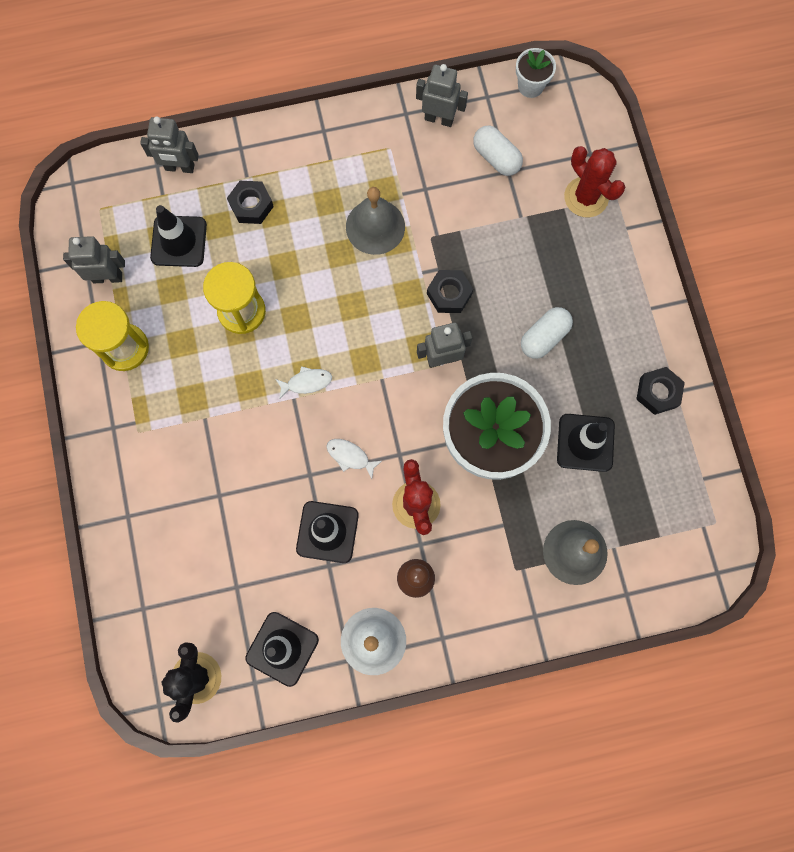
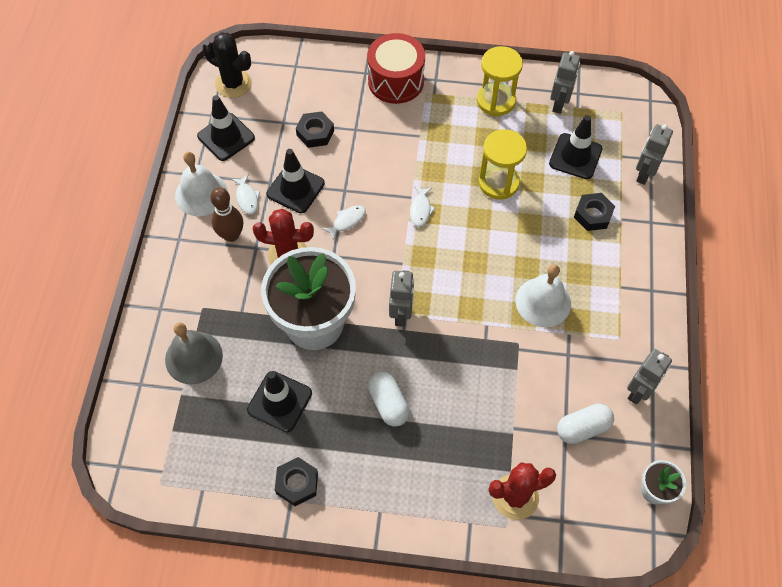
camera: 110 degrees right, 15 degrees down
grey bell [346,187,405,255] -> white bell [515,264,571,327]
black nut [427,270,473,313] -> black nut moved to [296,111,334,148]
none -> white fish [231,174,260,214]
none -> red drum [367,33,425,104]

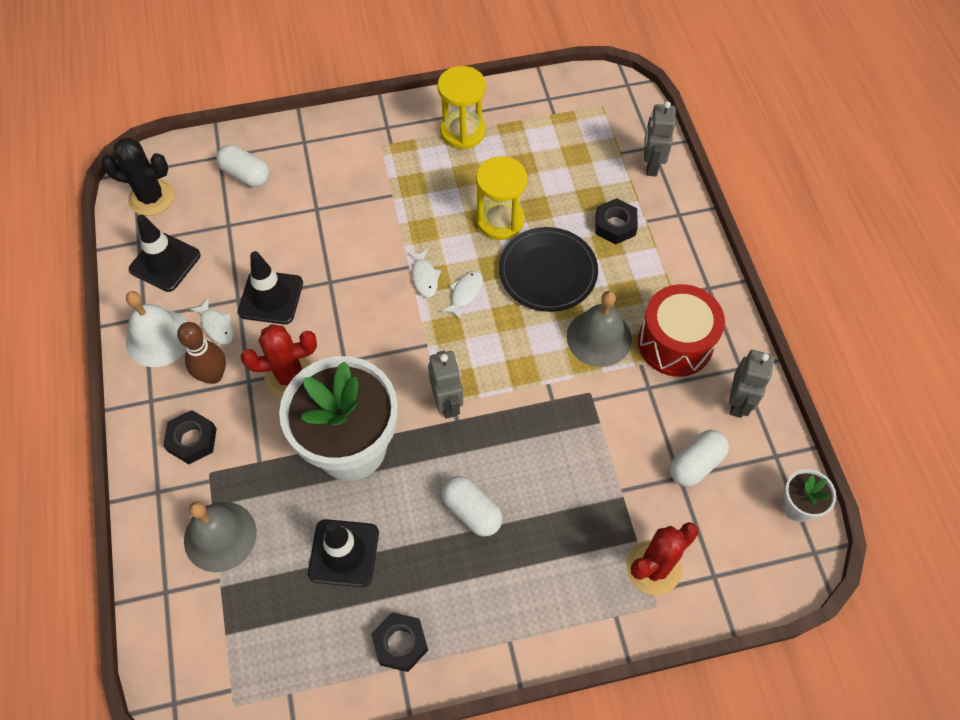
camera: 20 degrees left, 0 degrees up
black nut [296,111,334,148] -> black nut moved to [163,410,217,464]
white fish [322,205,366,241] -> white fish moved to [441,271,483,319]
red drum [367,33,425,104] -> red drum moved to [638,284,725,377]
white bell [515,264,571,327] -> grey bell [567,291,632,367]
black traffic cone [549,115,602,179] -> none
grey robot [550,51,580,114] -> none
none -> white capsule [216,145,270,187]
none -> black plate [499,227,598,312]

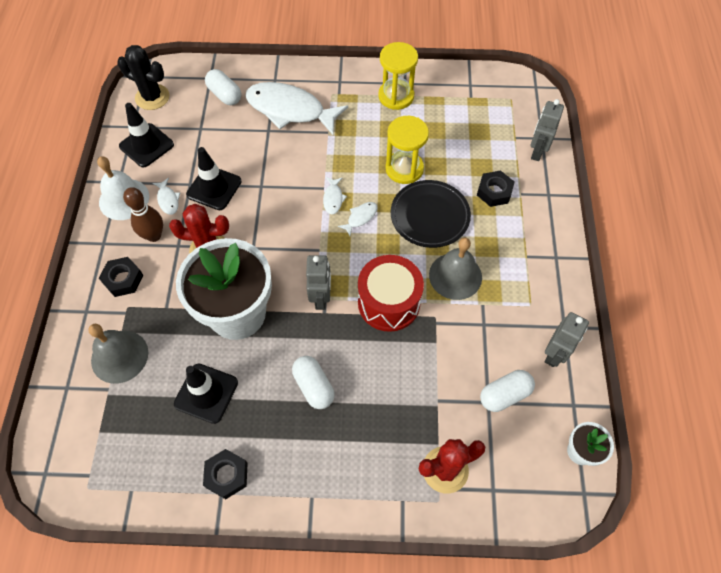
camera: 15 degrees right, 0 degrees up
red drum [638,284,725,377] -> red drum moved to [358,255,424,332]
none -> white fish [245,82,348,135]

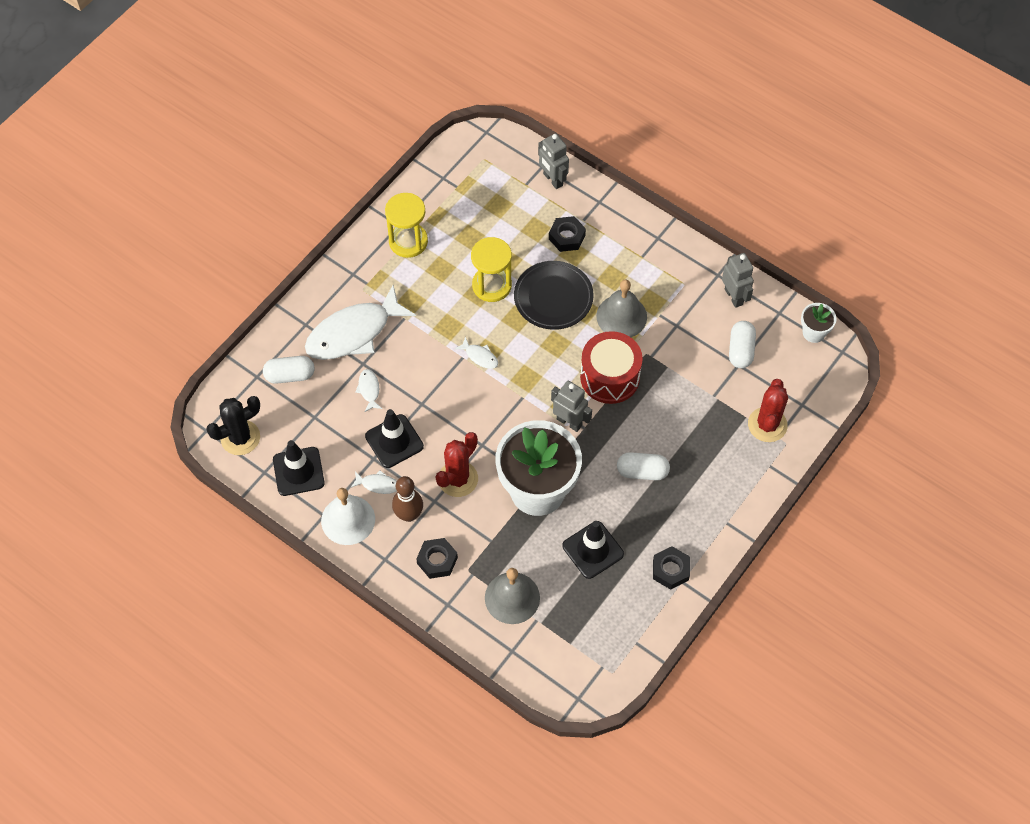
camera: 55 degrees left, 0 degrees up
white fish [338,202,377,236] -> white fish moved to [355,369,382,412]

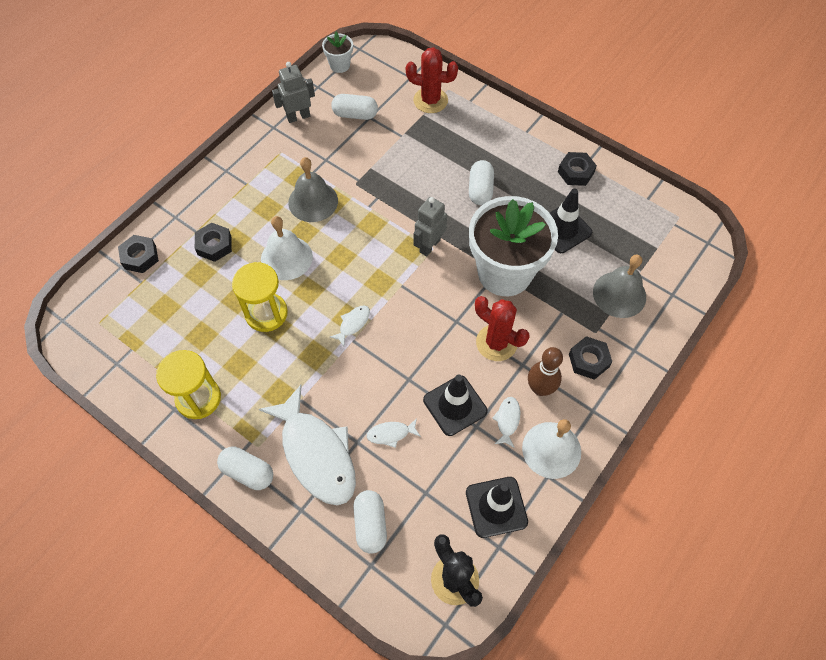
camera: 90 degrees left, 0 degrees up
black plate [514,261,594,330] -> white bell [261,216,313,280]
grey robot [538,133,569,189] -> black nut [118,235,159,273]
red drum [580,331,643,404] -> none
none -> white capsule [217,447,273,490]

